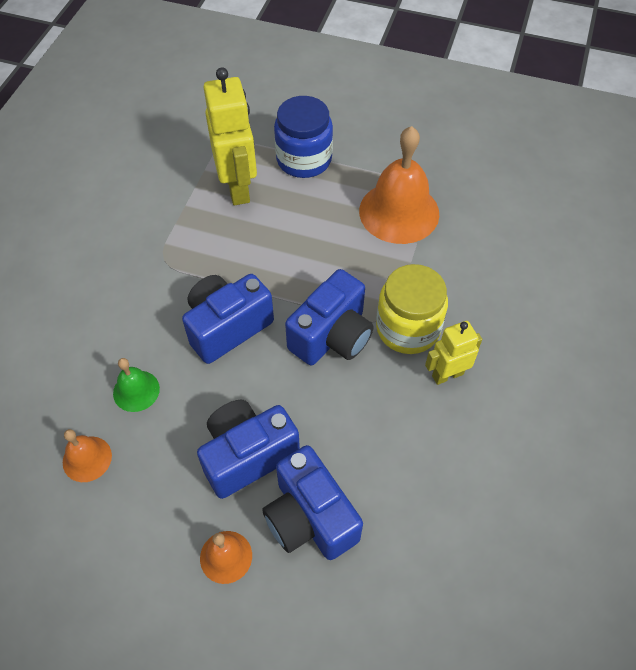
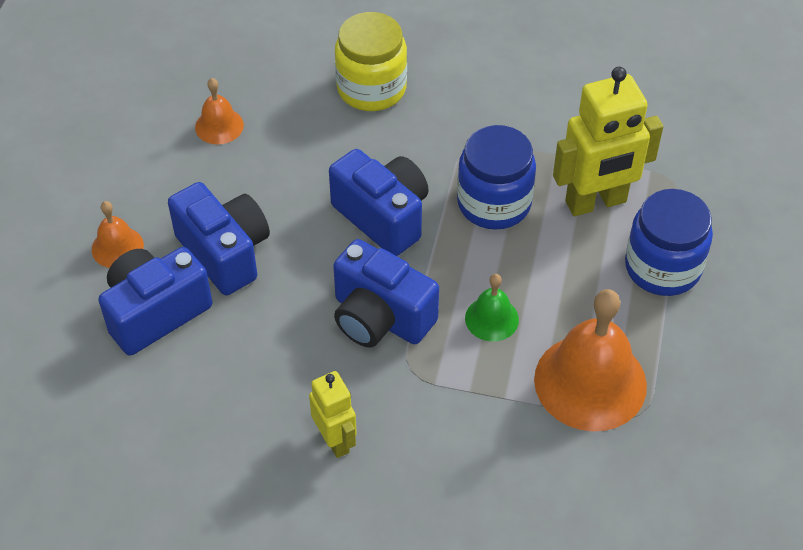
camera: 85 degrees right, 5 degrees down
green bell [113,358,160,412] -> green bell moved to [465,274,519,342]
yellow jar [376,264,448,354] -> yellow jar moved to [335,12,407,111]
none -> blue jar [457,125,536,230]

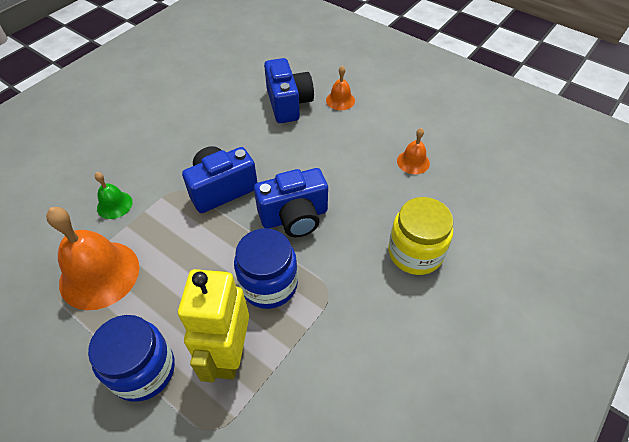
camera: 115 degrees right, 0 degrees up
blue camera [168,182,270,295] -> none
yellow robot [309,371,357,458] -> none
green bell [465,274,519,342] -> green bell moved to [95,172,133,219]

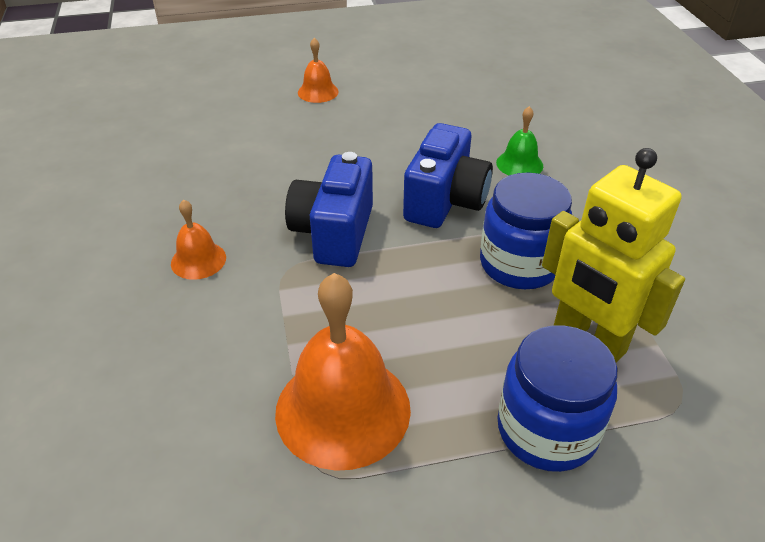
camera: 50 degrees left, 10 degrees down
green bell [95,172,133,219] -> green bell moved to [496,106,543,176]
blue camera [264,58,314,123] -> none
yellow jar [388,197,453,275] -> none
orange bell [397,128,430,174] -> orange bell moved to [171,199,226,280]

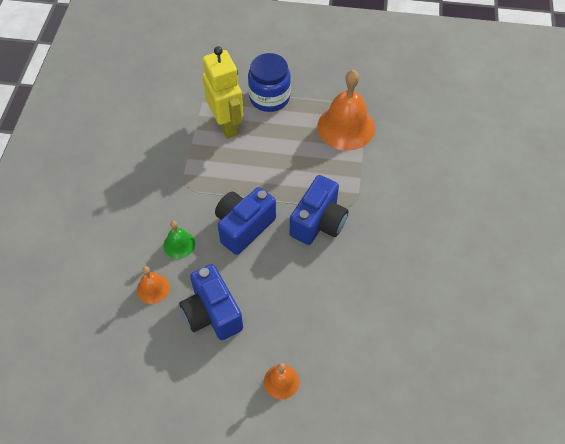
camera: 160 degrees left, 15 degrees up
orange bell [171,199,226,280] -> orange bell moved to [137,266,170,304]
blue jar [480,173,572,289] -> none
none -> blue camera [179,264,243,340]

